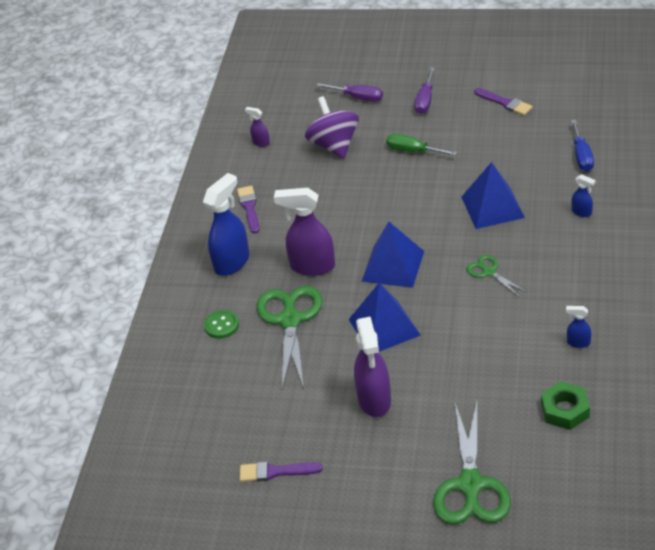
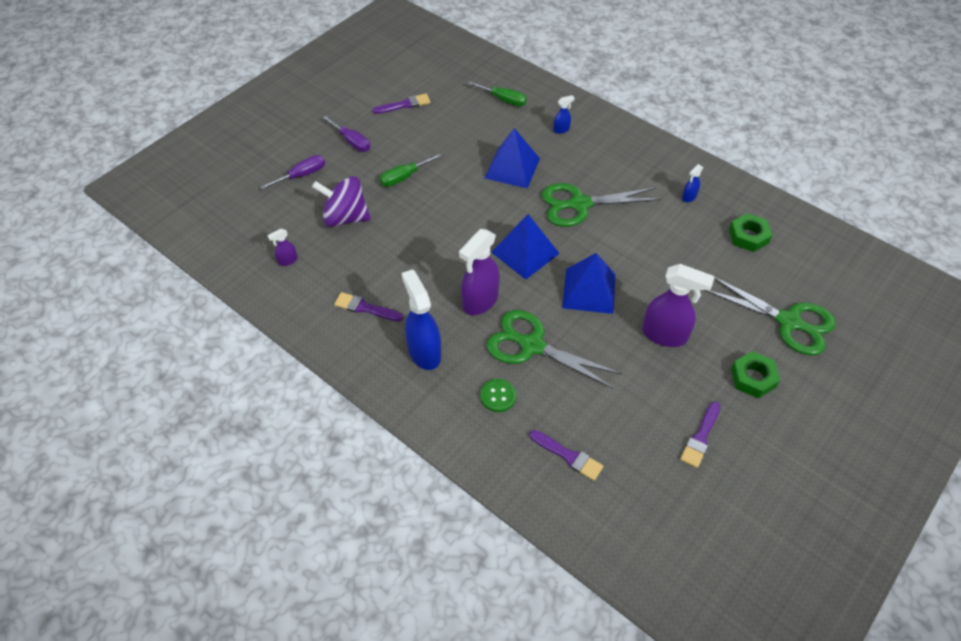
camera: 65 degrees left, 10 degrees up
green scissors [467,255,526,297] -> green scissors [542,183,661,227], size x1.99
blue screwdriver [571,120,594,171] -> green screwdriver [468,81,527,106]
none -> purple brush [529,430,604,481]
none -> green nut [731,351,780,398]

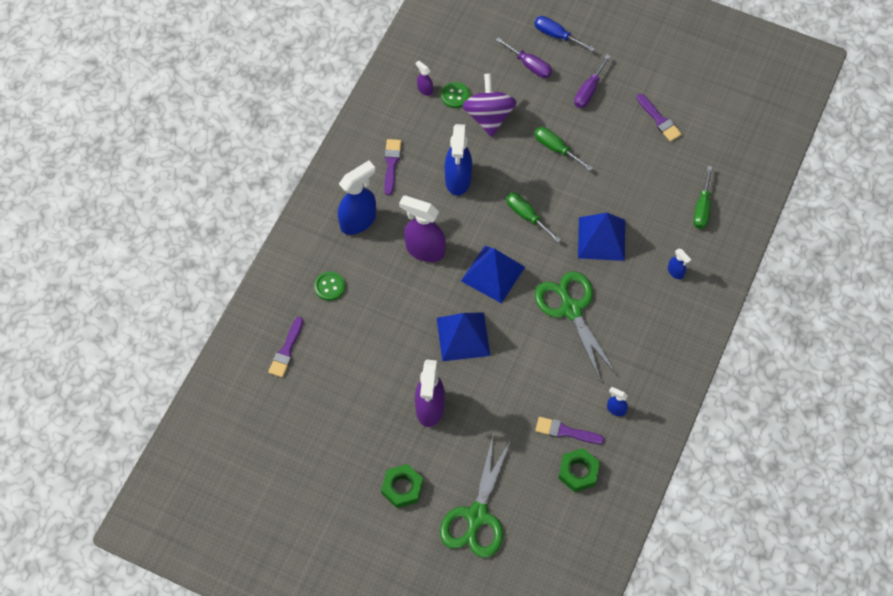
camera: 75 degrees right, 10 degrees up
green scissors [487,310,622,389] -> none
purple brush [680,401,720,468] -> purple brush moved to [535,417,604,444]
none -> green button [441,82,470,108]
none -> blue spray bottle [445,124,472,196]
none -> green screwdriver [506,193,561,243]
none -> blue screwdriver [535,16,595,52]

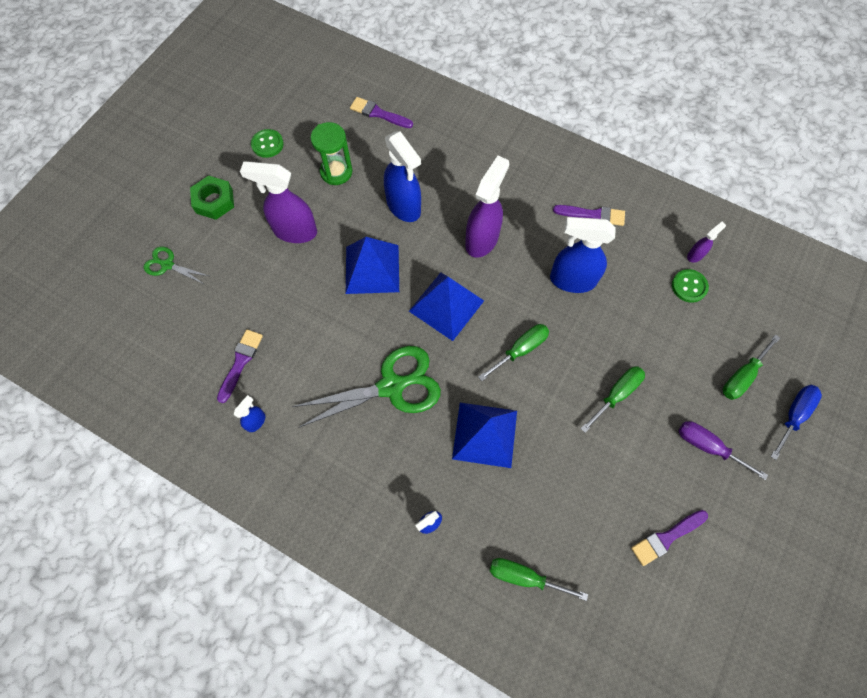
camera: 95 degrees right, 5 degrees up
green button [314,271,345,301] -> green button moved to [251,129,284,158]
blue spray bottle [338,160,376,235] -> blue spray bottle moved to [384,131,421,222]
green scissors [440,437,512,558] -> green scissors [144,247,208,284], size x0.50
purple spinning top [462,73,517,137] -> none
purple screwdriver [495,37,552,78] -> green screwdriver [723,335,780,400]
green nut [558,448,600,492] -> none
none -> green hourglass [311,122,353,185]

